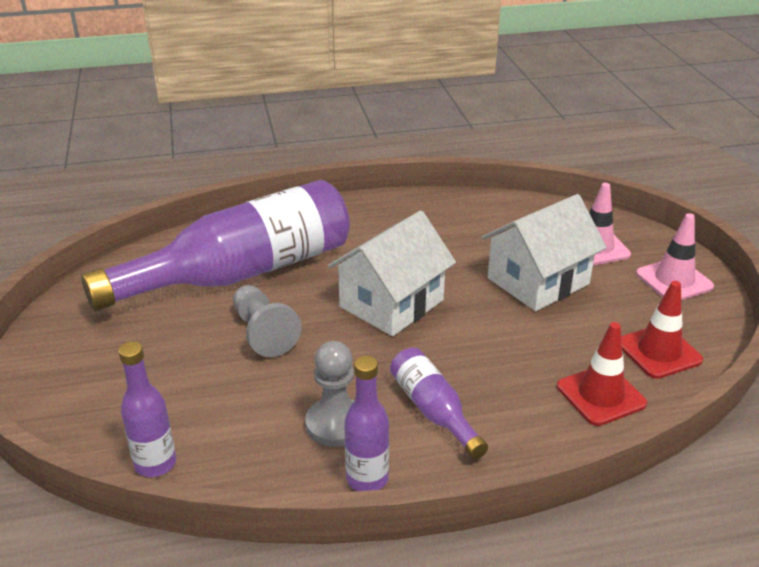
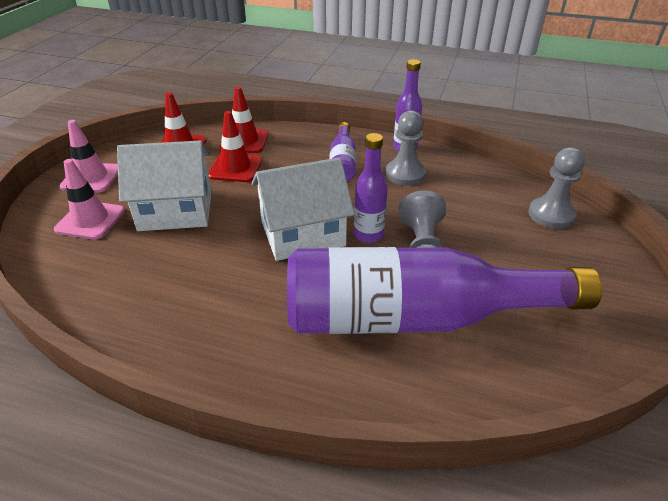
camera: 150 degrees left, 5 degrees up
purple bottle [118,342,176,477] -> purple bottle moved to [354,133,388,243]
none -> red traffic cone [208,111,262,182]
none -> grey pawn [528,147,585,229]

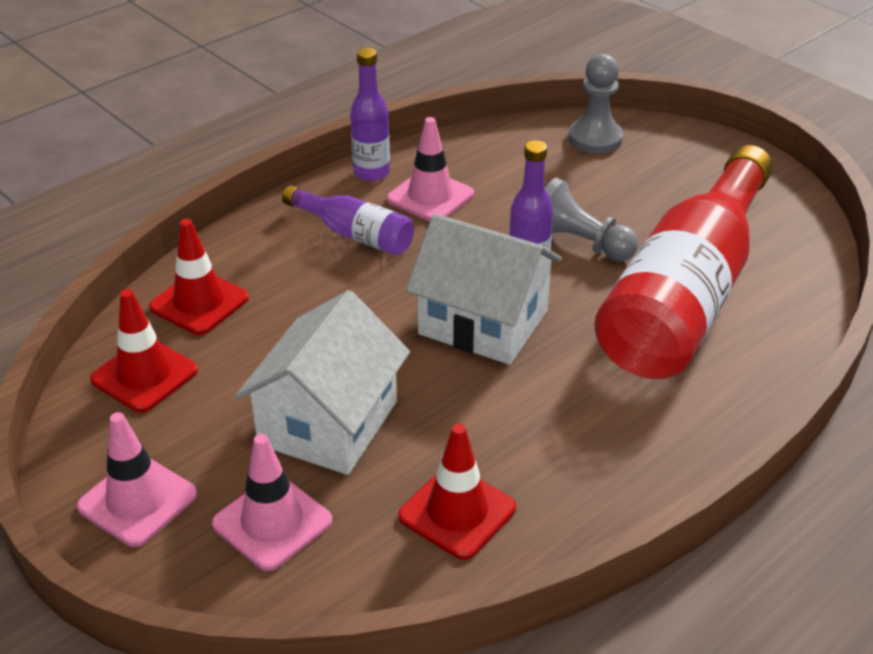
camera: 60 degrees left, 0 degrees up
red traffic cone [208,111,262,182] -> red traffic cone moved to [398,424,516,560]
white house [251,157,355,261] -> white house turned 75 degrees counterclockwise [406,214,562,365]
purple bottle [287,247,602,334] -> red bottle [594,145,773,379]
grey pawn [385,110,426,186] -> pink traffic cone [387,117,474,222]

